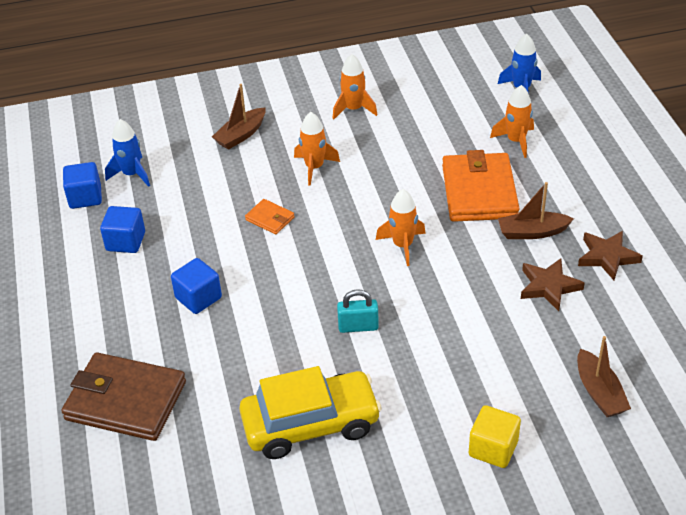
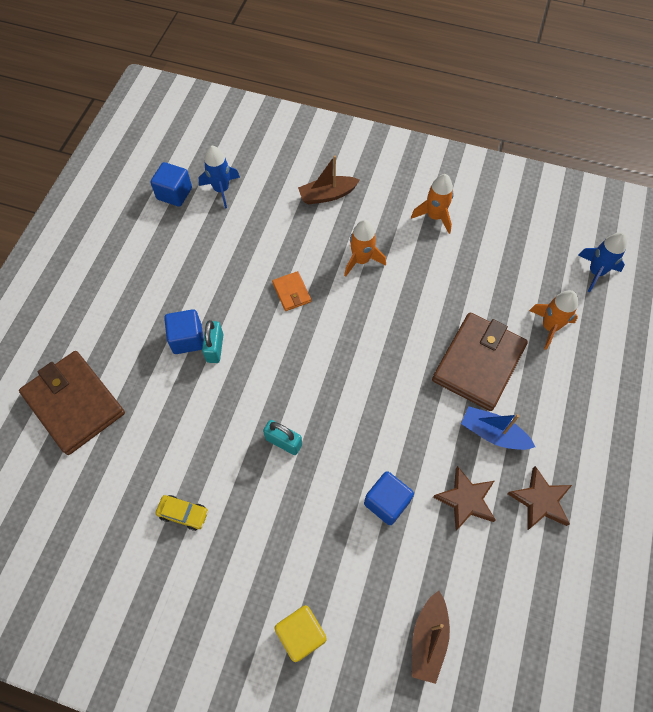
camera: 30 degrees right, 20 degrees up
blue cube [100,206,145,253] -> blue cube moved to [364,471,414,525]
yellow car [239,366,382,459] -> yellow car [156,495,209,531], size x0.42
orange rocket [376,189,426,266] -> none
orange wallet [442,150,520,222] -> brown wallet [432,312,528,411]
brown boat [498,182,574,239] -> blue boat [461,406,535,450]
none -> turquoise padlock [202,320,223,363]

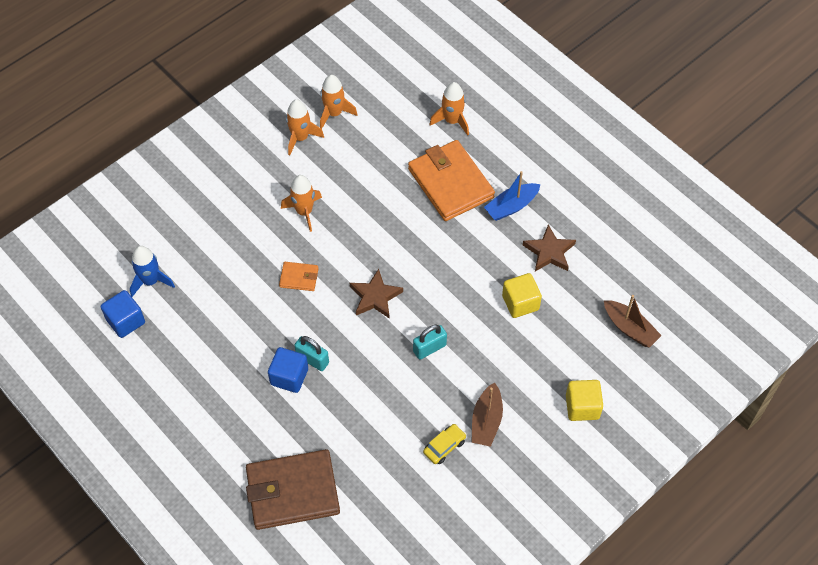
camera: 60 degrees left, 5 degrees down
brown boat [298,155,360,205] -> brown boat moved to [471,382,503,447]
blue cube [364,471,414,525] -> yellow cube [502,273,542,318]
brown wallet [432,312,528,411] -> orange wallet [408,140,495,221]
brown star [508,466,572,530] -> brown star moved to [350,269,403,319]
blue rocket [578,232,627,292] -> none
none -> orange rocket [320,75,358,129]

